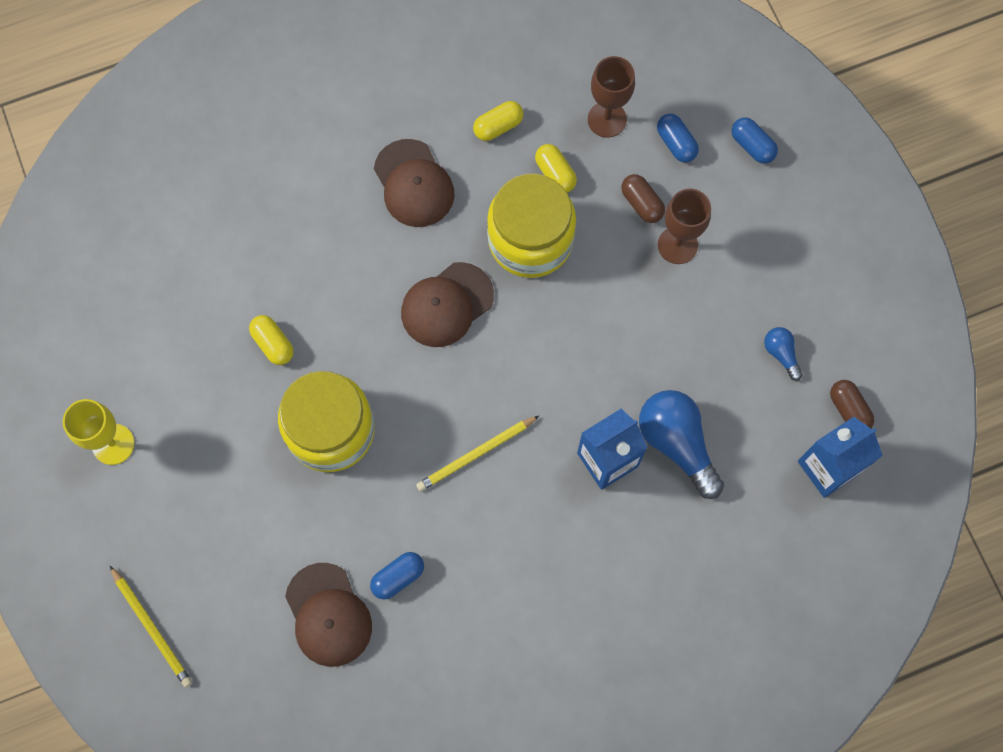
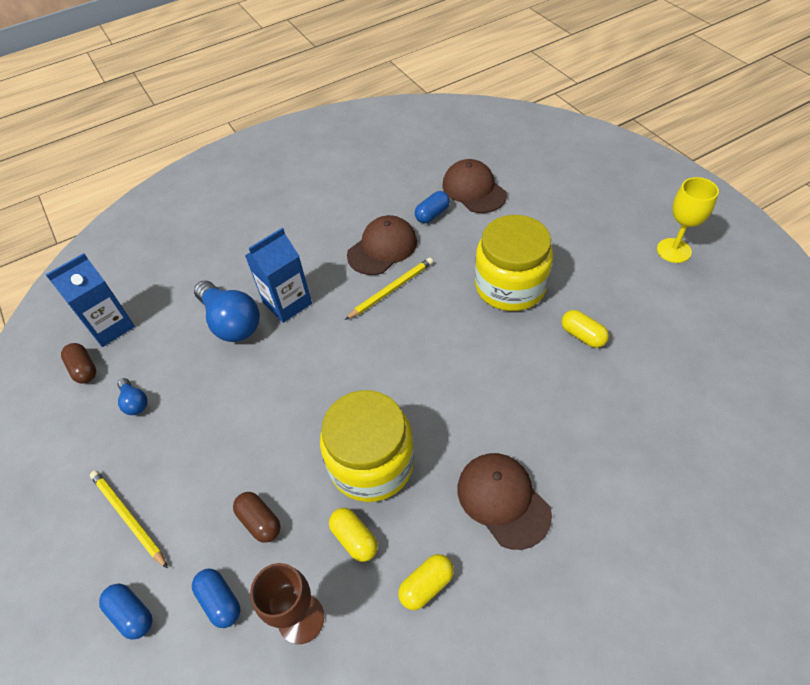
camera: 175 degrees right, 20 degrees down
yellow pencil [110,566,192,687] -> yellow pencil moved to [90,470,168,568]
brown cap [401,262,494,347] -> brown cap moved to [347,215,417,275]
brown goblet [658,189,711,264] -> none

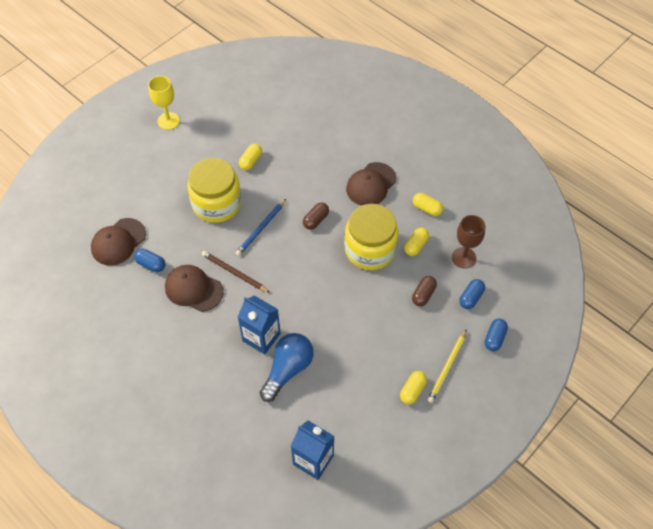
camera: 110 degrees left, 5 degrees up
brown capsule [61,343,96,384] -> brown capsule moved to [303,202,329,230]
blue light bulb [117,378,148,415] -> none
yellow pencil [345,258,433,320] -> brown pencil [202,251,270,293]
none -> blue pencil [236,199,286,256]
none -> yellow capsule [400,371,427,404]

